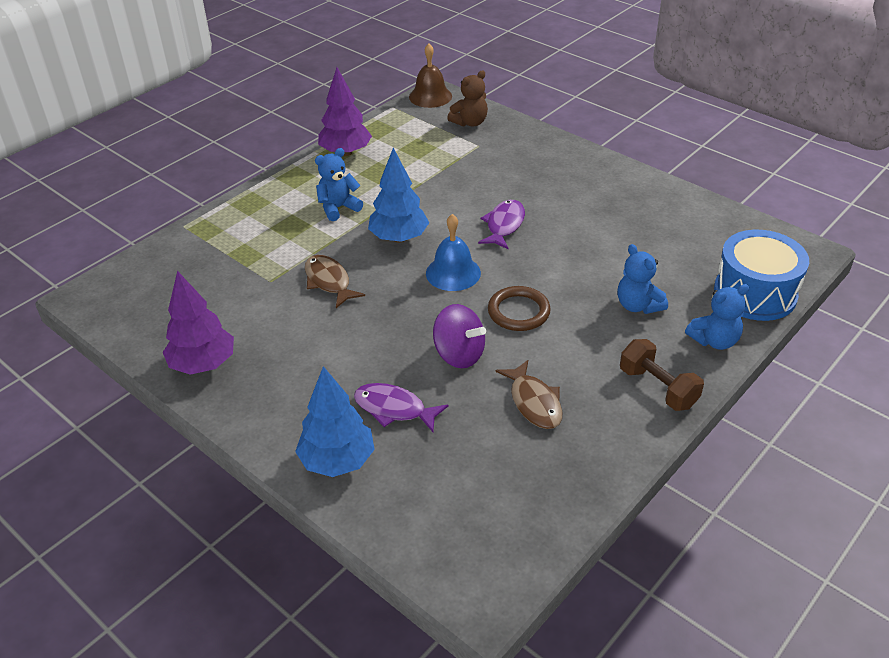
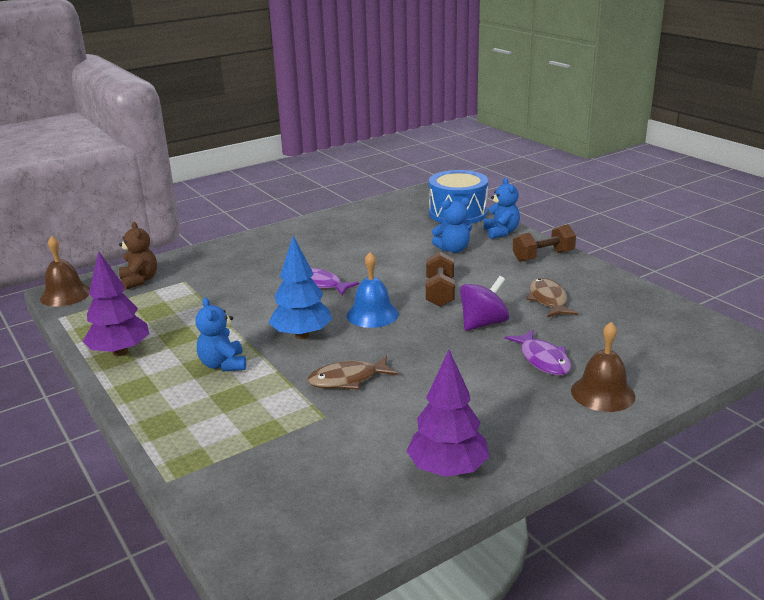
camera: 75 degrees left, 15 degrees down
blue tree [295,366,375,477] -> brown bell [571,322,635,412]
purple fish [354,383,448,432] -> purple fish turned 60 degrees counterclockwise [505,330,571,376]
brown ring [488,286,551,331] -> brown dumbbell [426,252,455,307]
brown fish [496,360,562,429] -> brown fish turned 90 degrees counterclockwise [526,278,578,318]

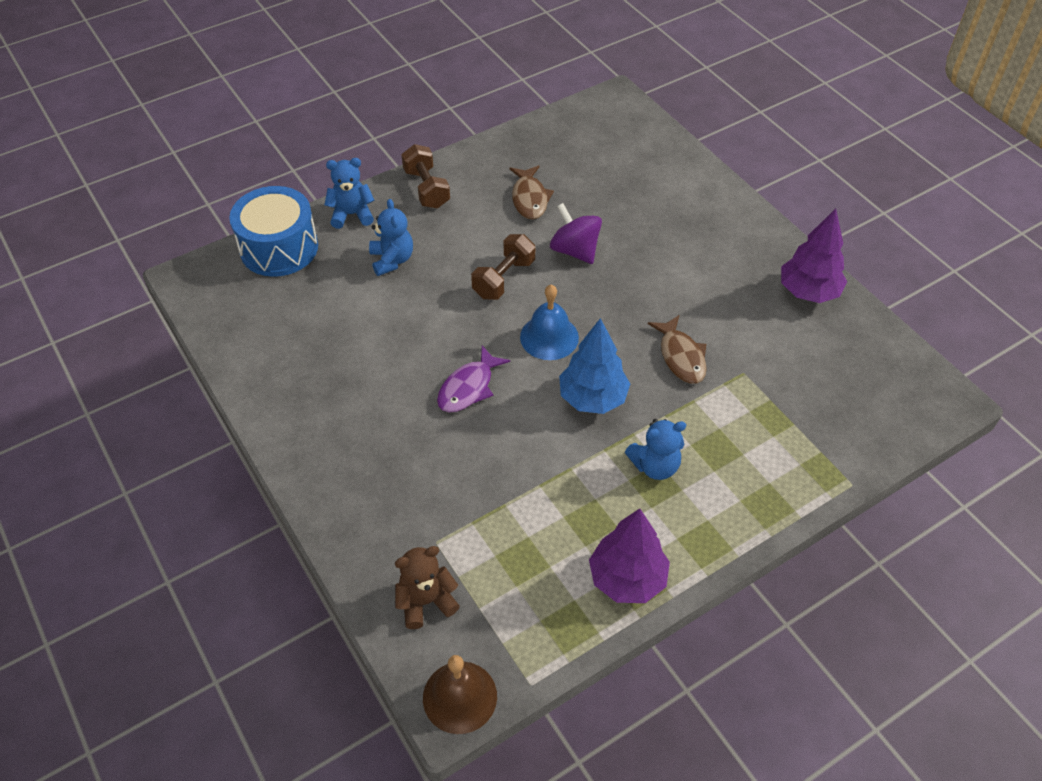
camera: 90 degrees left, 25 degrees up
brown dumbbell [426,252,455,307] -> brown dumbbell turned 60 degrees counterclockwise [471,234,535,300]
purple fish [505,330,571,376] -> none
brown fish [526,278,578,318] -> brown fish turned 90 degrees counterclockwise [510,165,554,220]
brown bell [571,322,635,412] -> none

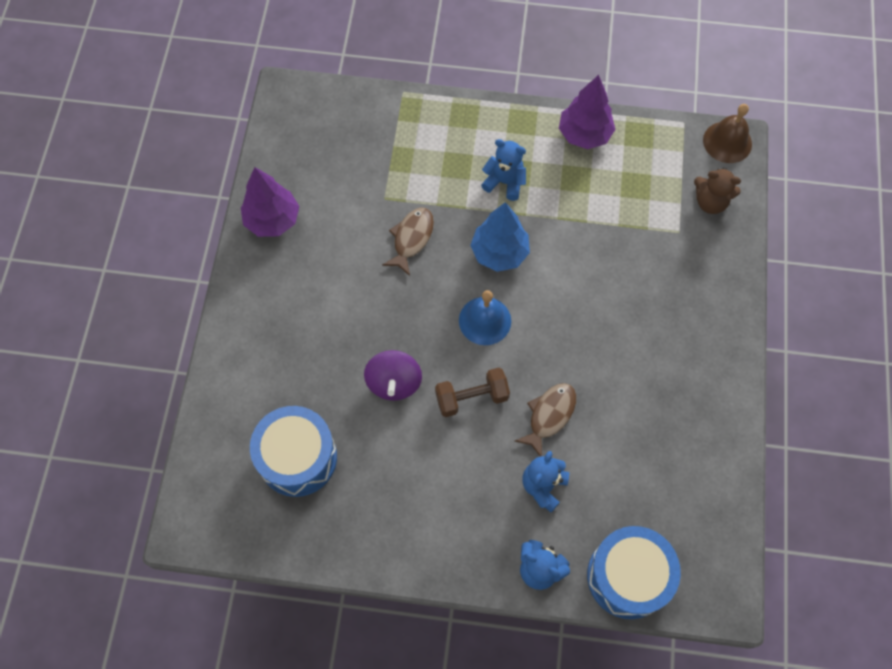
camera: 140 degrees left, 15 degrees up
brown dumbbell [401,144,450,208] -> none
purple fish [437,345,510,412] -> none
brown fish [510,165,554,220] -> brown fish moved to [515,383,576,456]
none -> blue drum [250,406,337,497]

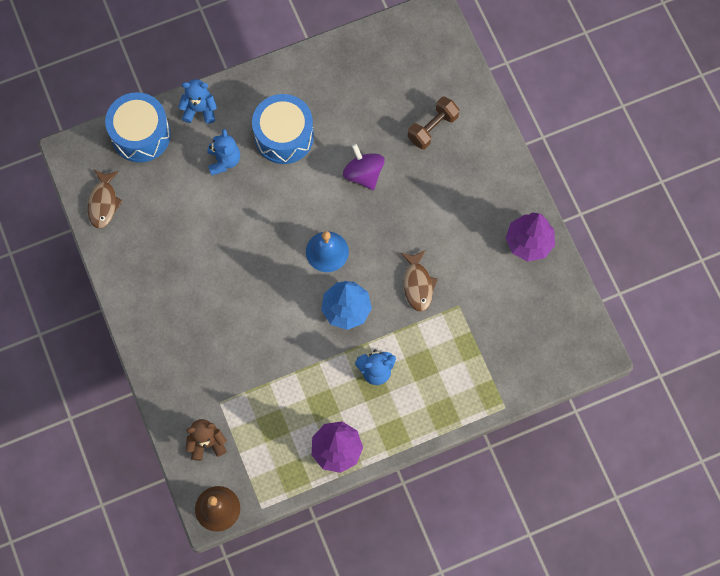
camera: 150 degrees right, 5 degrees up
blue drum [250,406,337,497] -> blue drum moved to [252,94,314,164]
brown dumbbell [435,368,510,417] -> brown dumbbell moved to [408,97,460,149]
brown fish [515,383,576,456] -> brown fish moved to [87,170,123,229]

